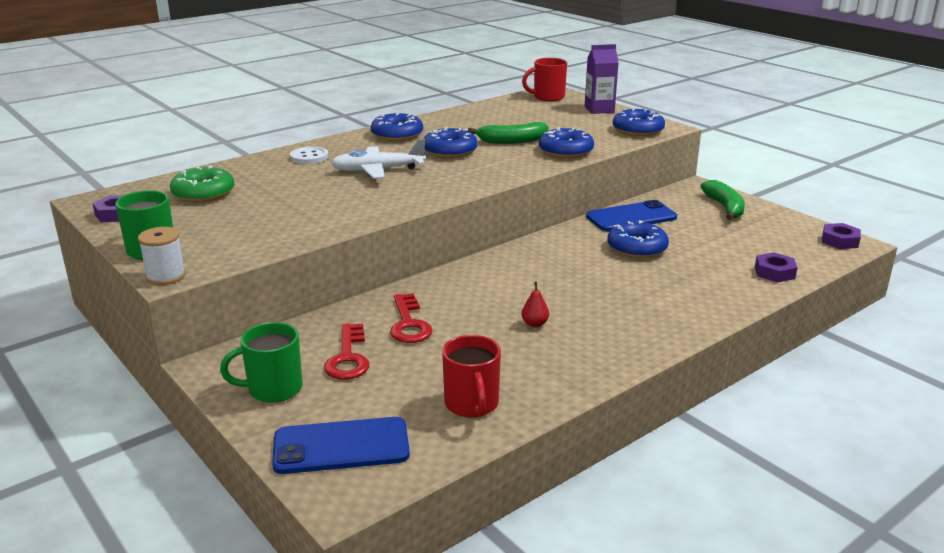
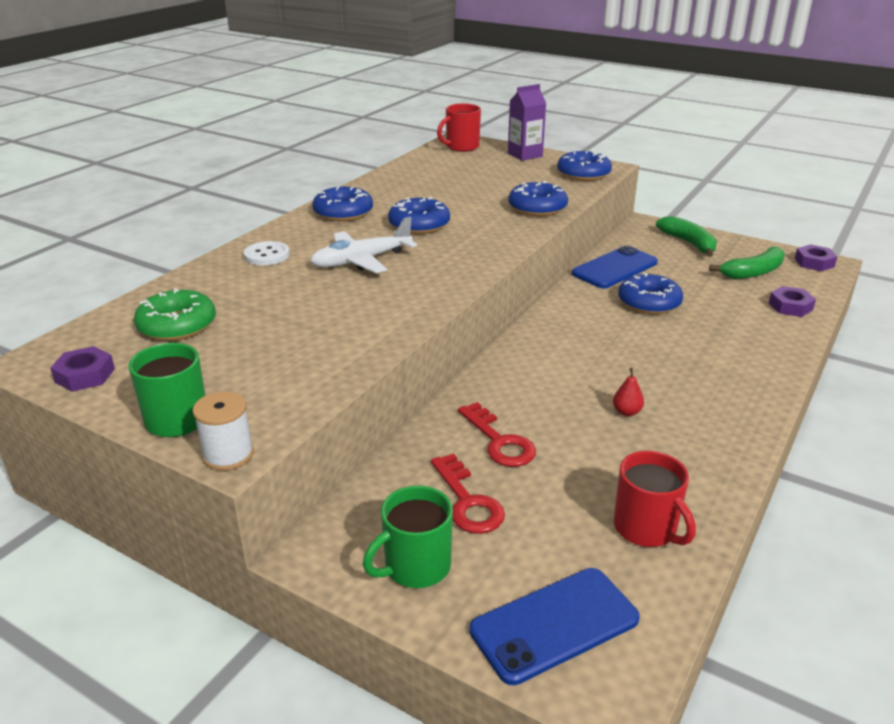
camera: 20 degrees left, 5 degrees up
green banana [468,122,548,144] -> green banana moved to [709,247,785,279]

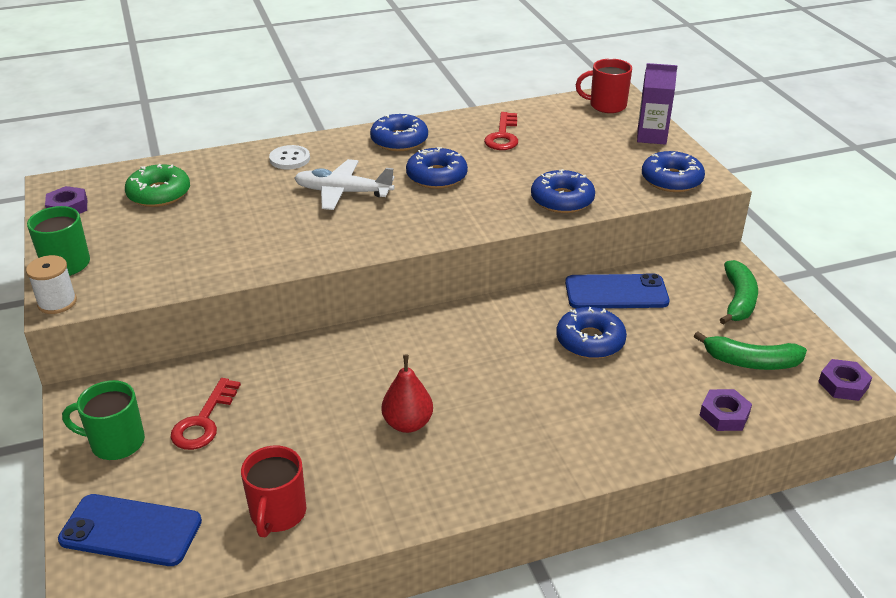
camera: 40 degrees right, 5 degrees up
red key [458,402,536,467] -> red key moved to [484,112,518,150]
red pear [613,368,644,416] -> red pear [382,354,433,433], size x1.72

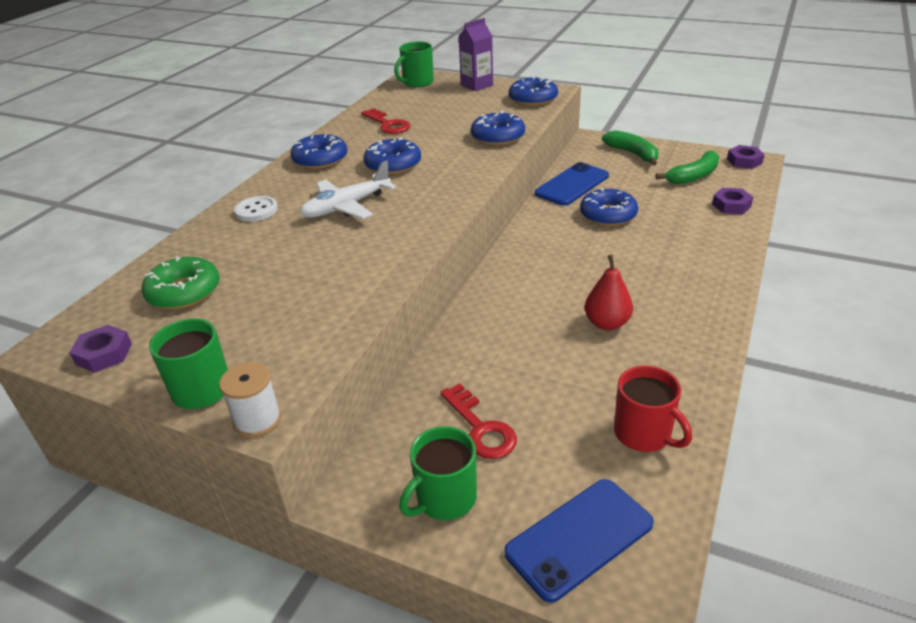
camera: 45 degrees left, 0 degrees up
red mug [576,58,632,113] -> green mug [394,42,434,87]

